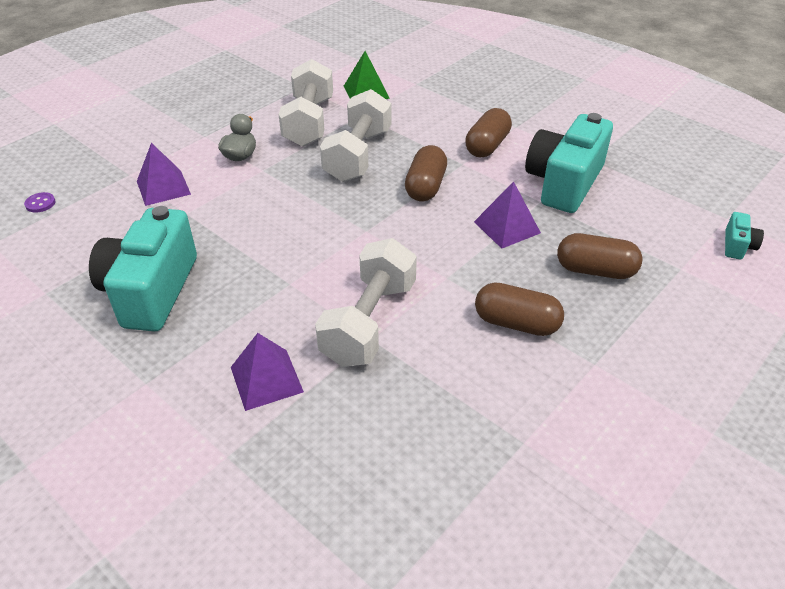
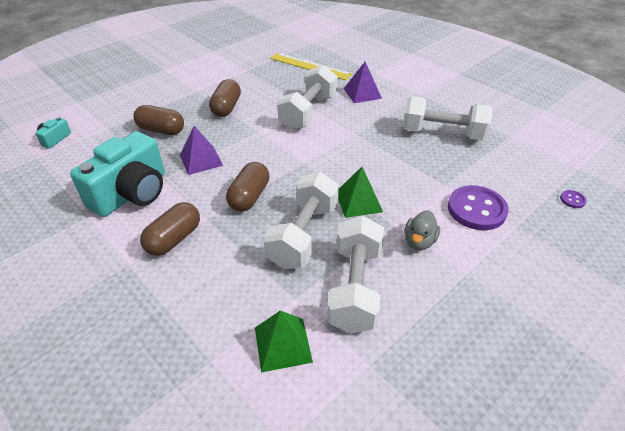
camera: 175 degrees left, 0 degrees up
turquoise camera [89,206,197,332] -> white dumbbell [403,96,493,140]
purple pyramid [137,143,191,206] -> purple button [448,185,509,230]
brown capsule [475,282,564,336] -> brown capsule turned 75 degrees clockwise [209,79,241,117]
none -> yellow ruler [270,53,352,80]
none -> green pyramid [339,167,383,218]

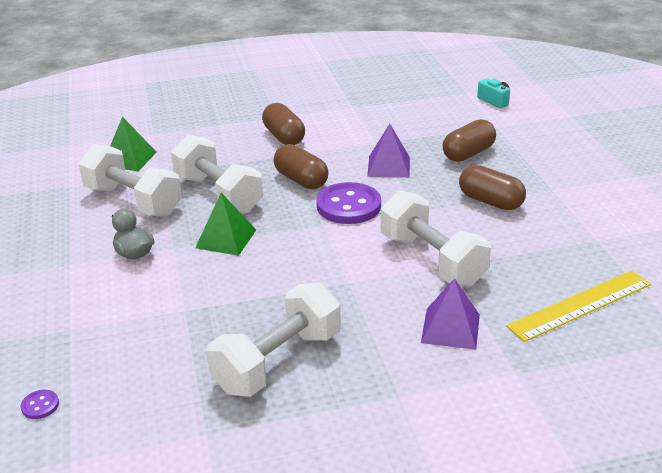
camera: 120 degrees right, 10 degrees down
turquoise camera [70,131,165,217] -> none
purple button [448,185,509,230] -> purple button moved to [316,182,381,224]

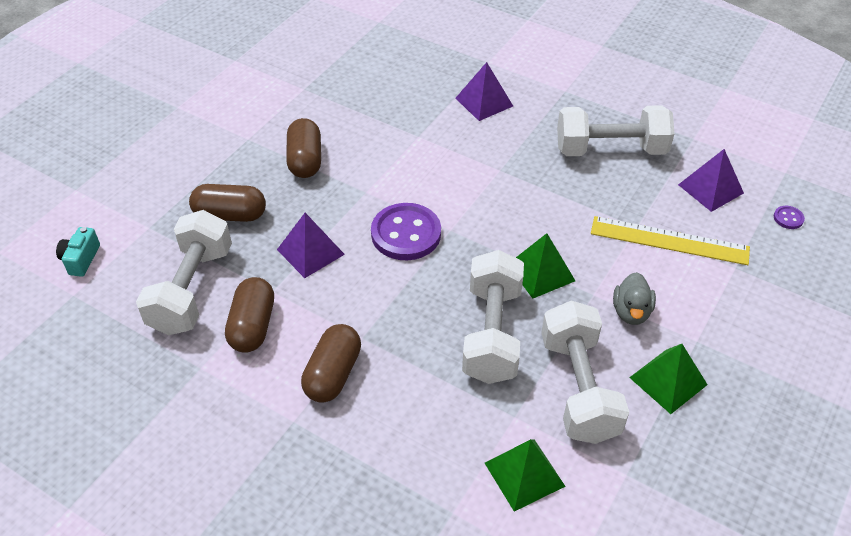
camera: 135 degrees left, 15 degrees up
brown capsule [274,144,329,189] -> brown capsule moved to [225,277,274,353]
white dumbbell [381,190,491,287] -> white dumbbell moved to [136,210,232,335]
yellow ruler [506,271,651,342] -> yellow ruler moved to [591,216,750,265]
none -> green pyramid [629,344,708,414]
none -> purple pyramid [678,149,744,212]

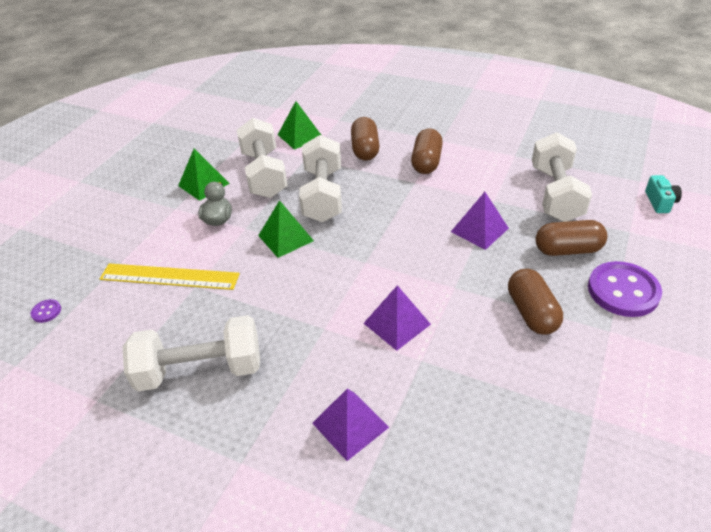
camera: 175 degrees right, 5 degrees down
brown capsule [225,277,274,353] -> brown capsule moved to [351,117,380,161]
purple button [371,203,441,260] -> purple button moved to [588,261,662,317]
purple pyramid [678,149,744,212] -> purple pyramid moved to [364,285,431,351]

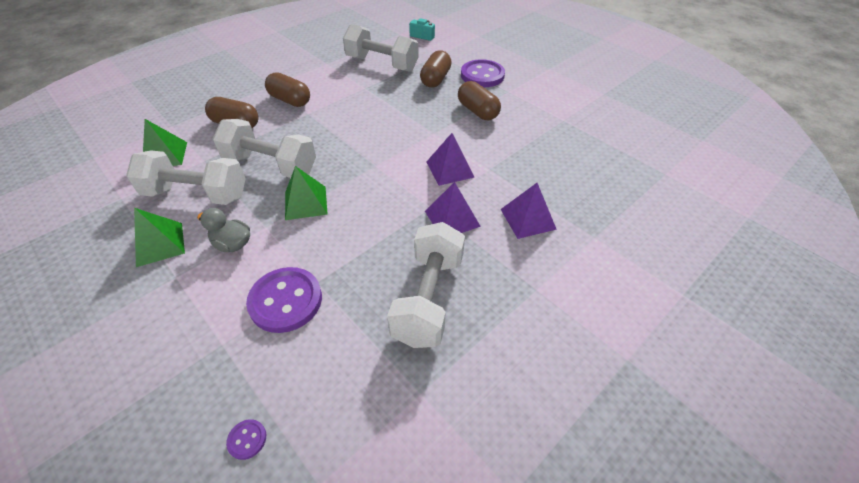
camera: 70 degrees left, 5 degrees up
yellow ruler [100,263,240,290] -> purple button [246,267,322,333]
purple pyramid [451,192,509,250] -> purple pyramid moved to [425,182,481,233]
brown capsule [508,269,563,335] -> brown capsule turned 45 degrees clockwise [458,81,501,120]

